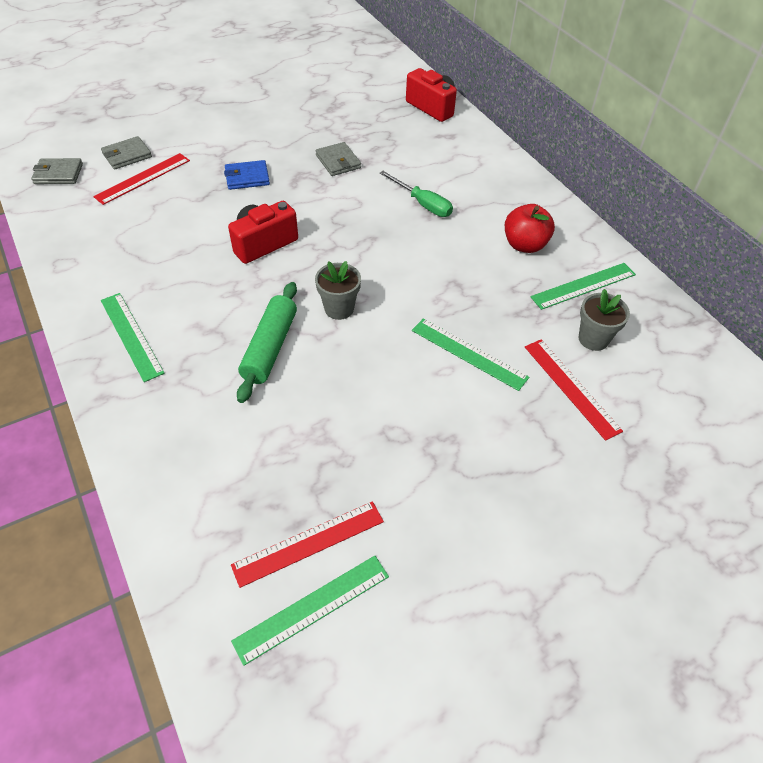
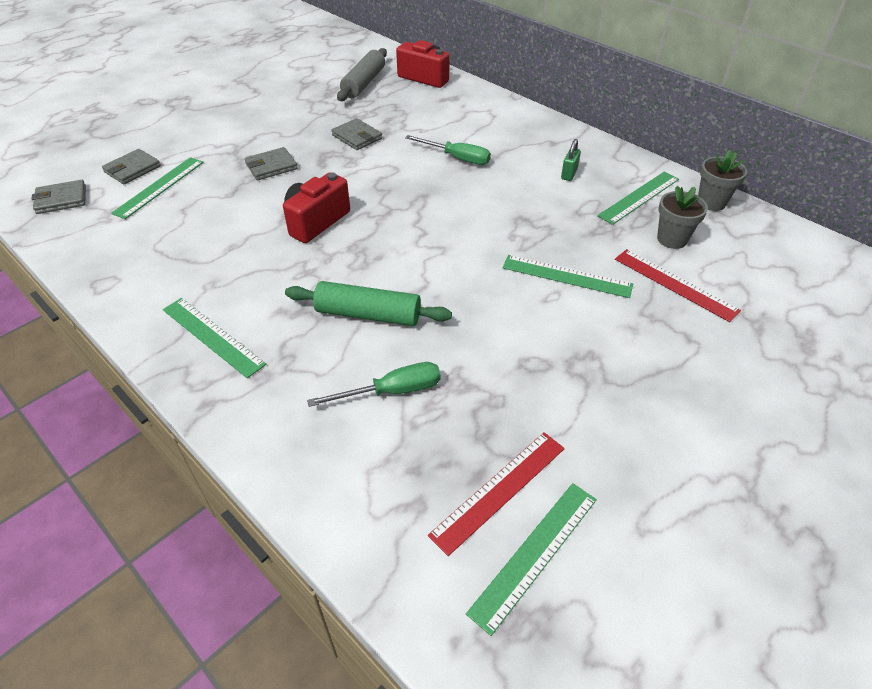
camera: 15 degrees left, 5 degrees down
red ruler [93,153,190,205] -> green ruler [111,157,204,219]
blue wallet [224,160,270,190] -> grey wallet [244,147,298,180]
green rolling pin [237,282,297,403] -> green rolling pin turned 75 degrees counterclockwise [285,281,452,326]
grey flower pot [315,261,361,320] -> grey flower pot moved to [698,150,747,211]
red apple [505,204,555,253] -> green padlock [561,139,581,181]
none -> green screwdriver [307,362,441,407]
none -> grey rolling pin [337,48,387,101]

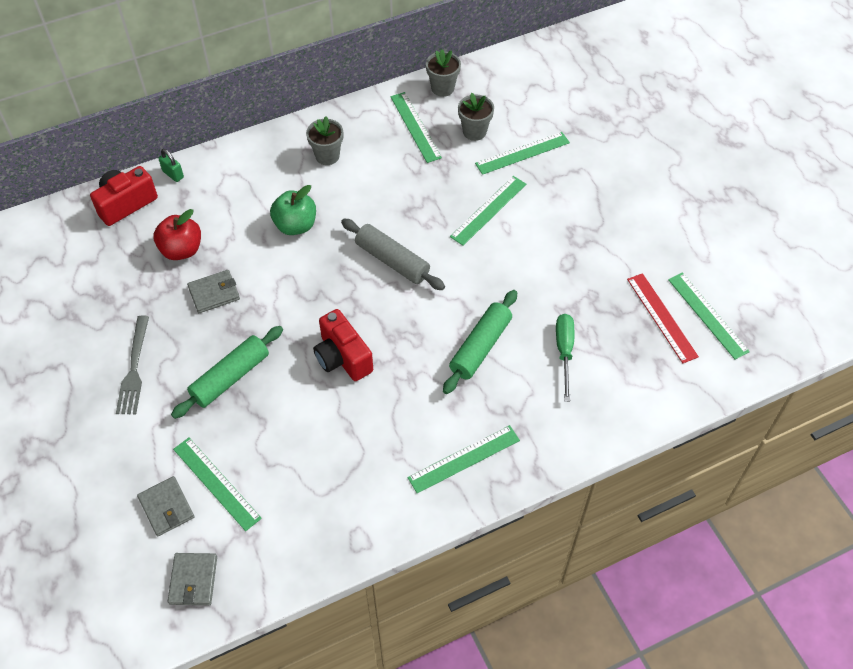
camera: 70 degrees left, 10 degrees up
grey wallet [244,147,298,180] -> green rolling pin [171,326,283,419]
grey rolling pin [337,48,387,101] -> grey rolling pin moved to [341,219,445,290]
green screwdriver [405,135,491,165] -> green apple [270,185,316,235]
green padlock [561,139,581,181] -> green padlock moved to [158,149,184,182]
red ruler [615,249,741,322] -> green ruler [475,132,570,175]
none -> grey fork [116,316,149,414]
none -> red apple [153,209,201,260]
none -> grey flower pot [306,116,343,165]

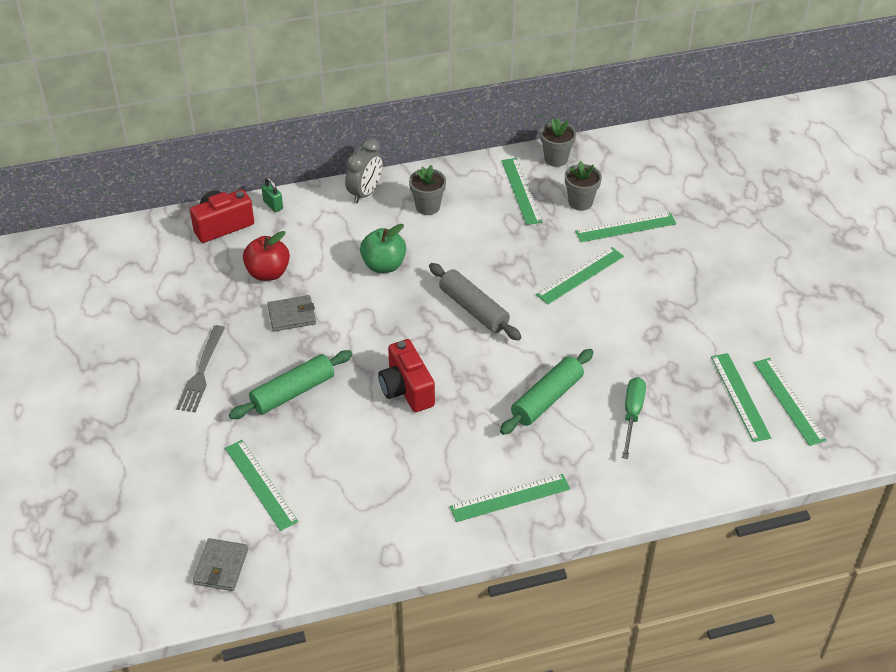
camera: 10 degrees right, 10 degrees down
grey wallet [137,476,195,536] -> none
red ruler [627,273,699,363] -> green ruler [711,353,771,442]
none -> grey clock [345,138,383,203]

